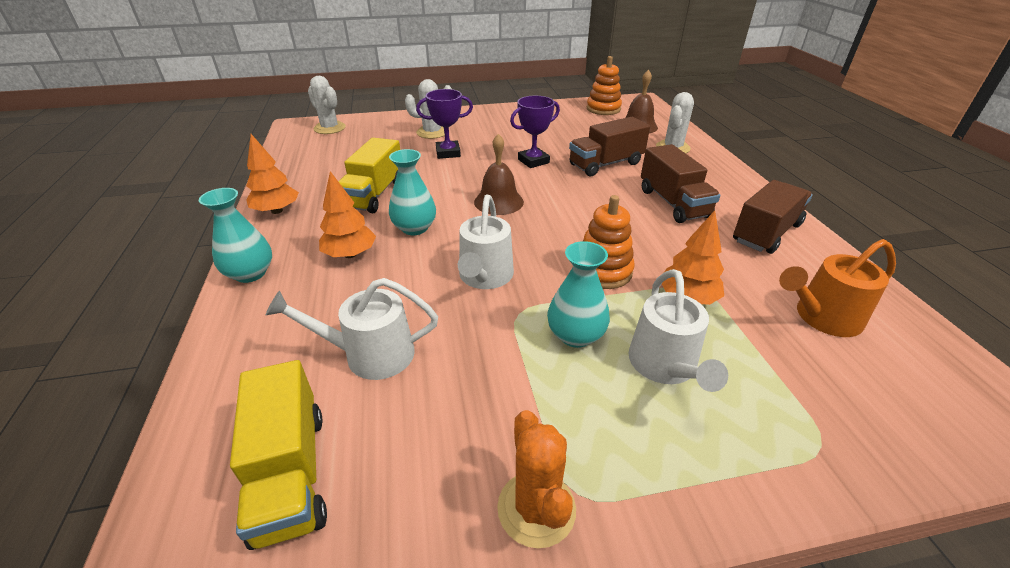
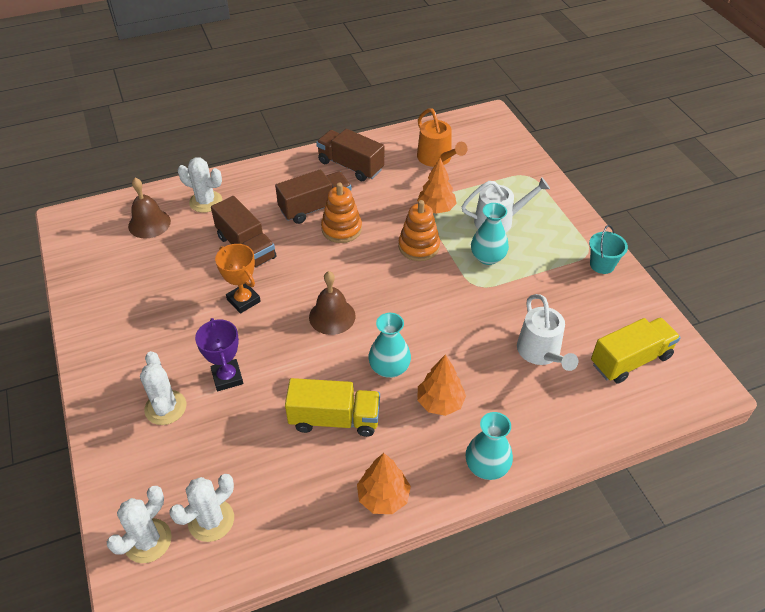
camera: 100 degrees left, 10 degrees up
white watering can [458,195,514,289] -> none
orange cactus [497,410,576,548] -> turquoise bucket [589,225,628,274]
purple trophy [510,96,560,168] -> orange trophy [215,244,261,314]
orange stacking toy [587,56,622,115] -> orange stacking toy moved to [321,182,362,243]
none -> white cactus [169,474,234,542]

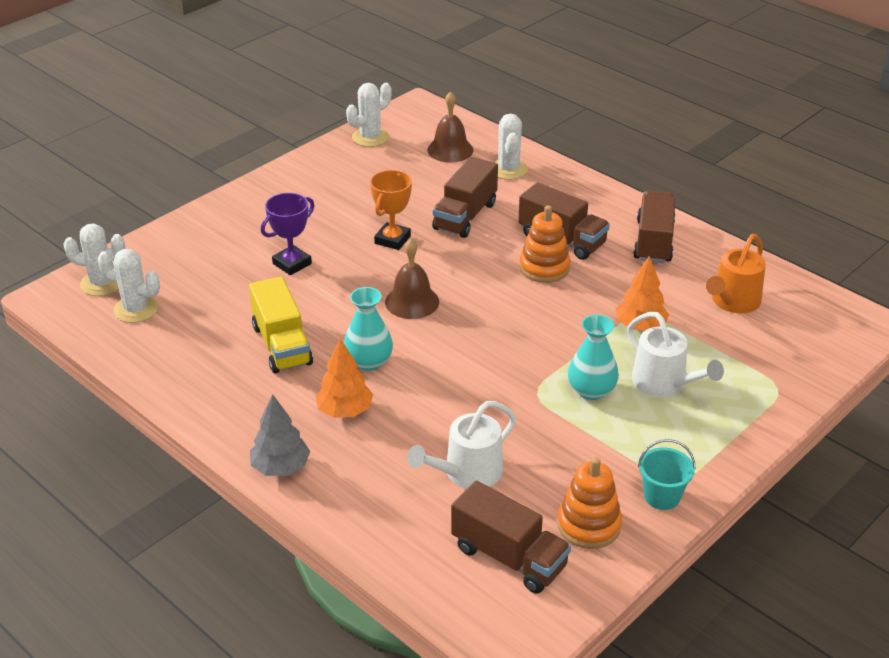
camera: 65 degrees right, 10 degrees down
white cactus [140,351,186,425] -> white cactus moved to [346,83,391,147]
orange tree [357,453,411,514] -> none
orange stacking toy [398,200,440,261] -> orange stacking toy moved to [557,457,622,549]
turquoise vase [466,412,513,480] -> grey tree [250,394,310,476]
yellow truck [591,317,681,384] -> brown truck [451,480,571,594]

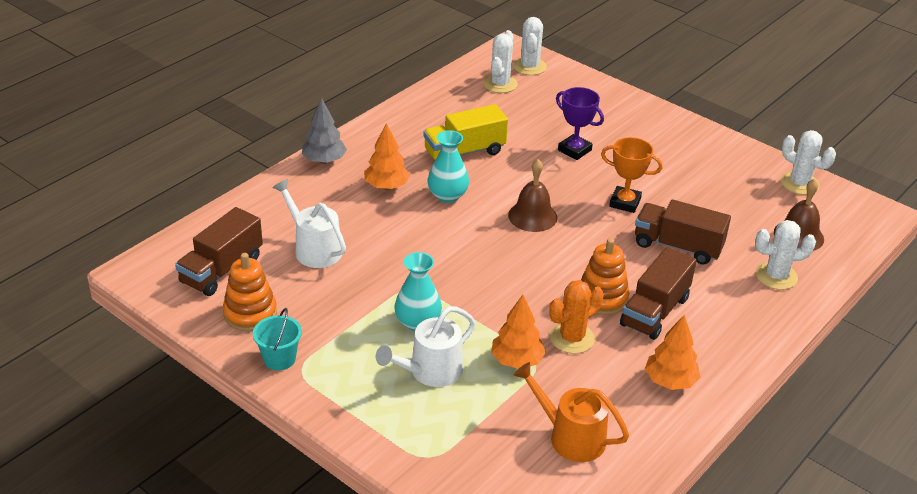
camera: 85 degrees right, 0 degrees up
brown truck [633,190,676,263] -> orange tree [645,315,701,390]
none -> orange cactus [549,280,604,354]

